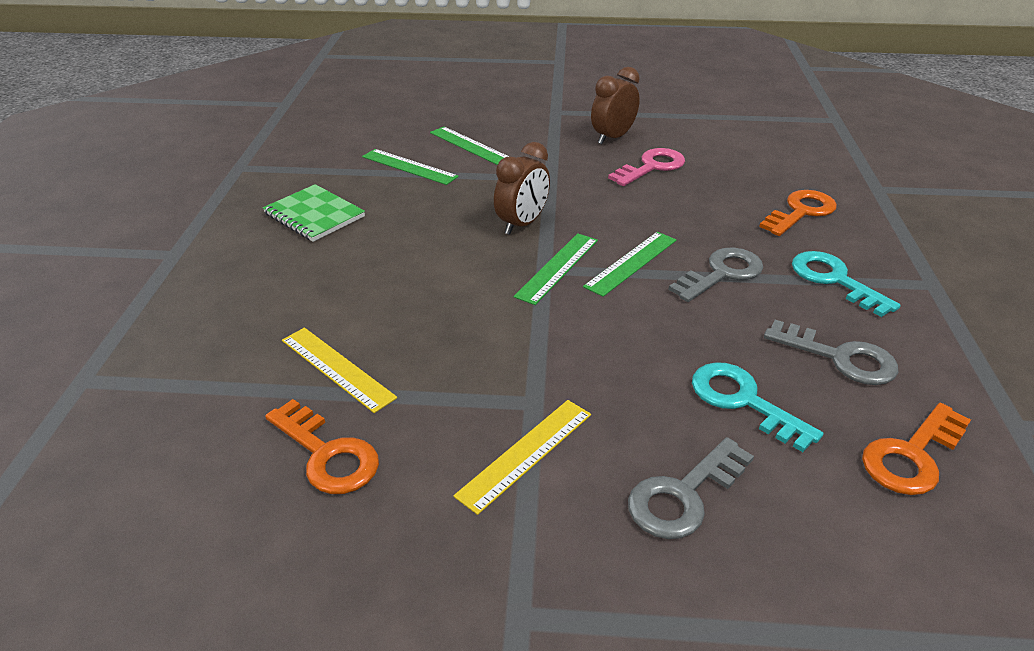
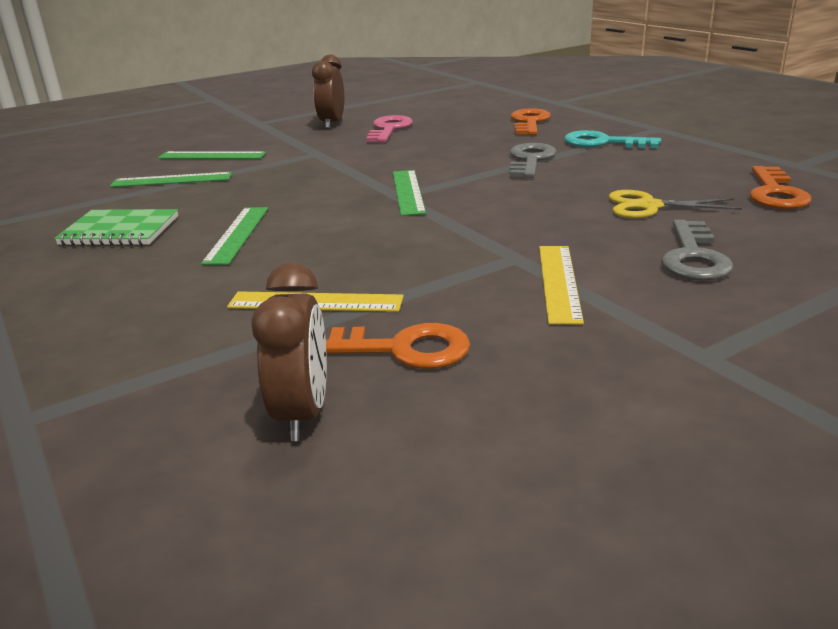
camera: 35 degrees left, 10 degrees down
brown clock [494,142,550,235] -> brown clock moved to [251,263,327,441]
green ruler [583,232,676,297] -> green ruler moved to [201,207,268,265]
turquoise key [692,362,823,452] -> yellow scissors [609,190,742,218]
grey key [764,320,899,385] -> none

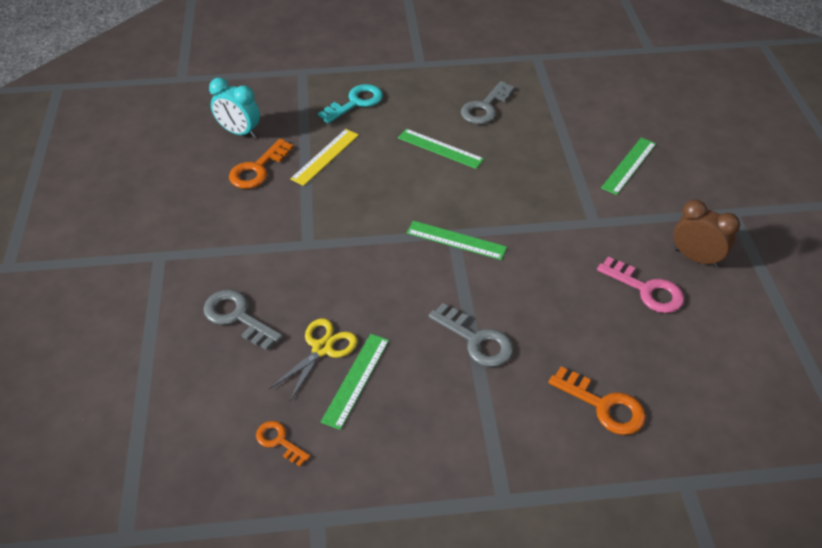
camera: 115 degrees right, 20 degrees up
green notebook [54,209,178,246] -> grey key [461,81,514,124]
green ruler [110,172,232,187] -> green ruler moved to [321,334,389,430]
brown clock [251,263,327,441] -> turquoise clock [209,78,260,138]
yellow ruler [539,246,584,325] -> none
turquoise key [564,130,661,148] -> turquoise key moved to [318,84,383,124]
orange key [750,166,812,209] -> orange key [256,421,310,467], size x0.61

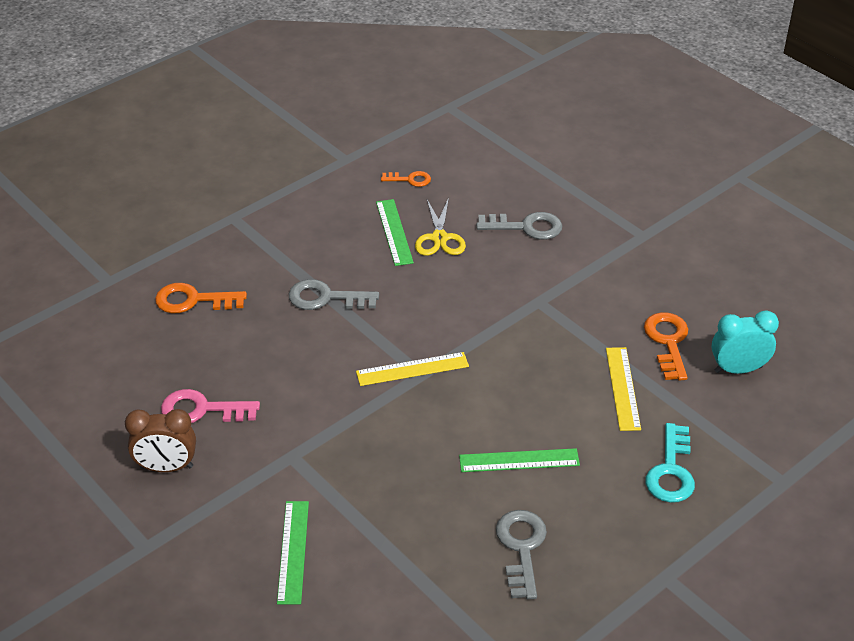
camera: 145 degrees right, 5 degrees down
green ruler [407,221,507,260] -> yellow ruler [356,352,469,386]

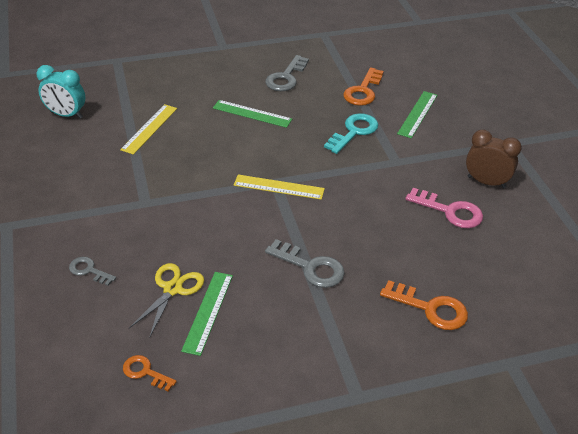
camera: 155 degrees left, 0 degrees up
grey key [476,212,562,240] -> grey key [69,257,116,286], size x0.61
orange key [644,312,688,381] -> orange key moved to [343,67,384,106]
turquoise key [645,423,695,503] -> turquoise key moved to [324,113,378,154]

